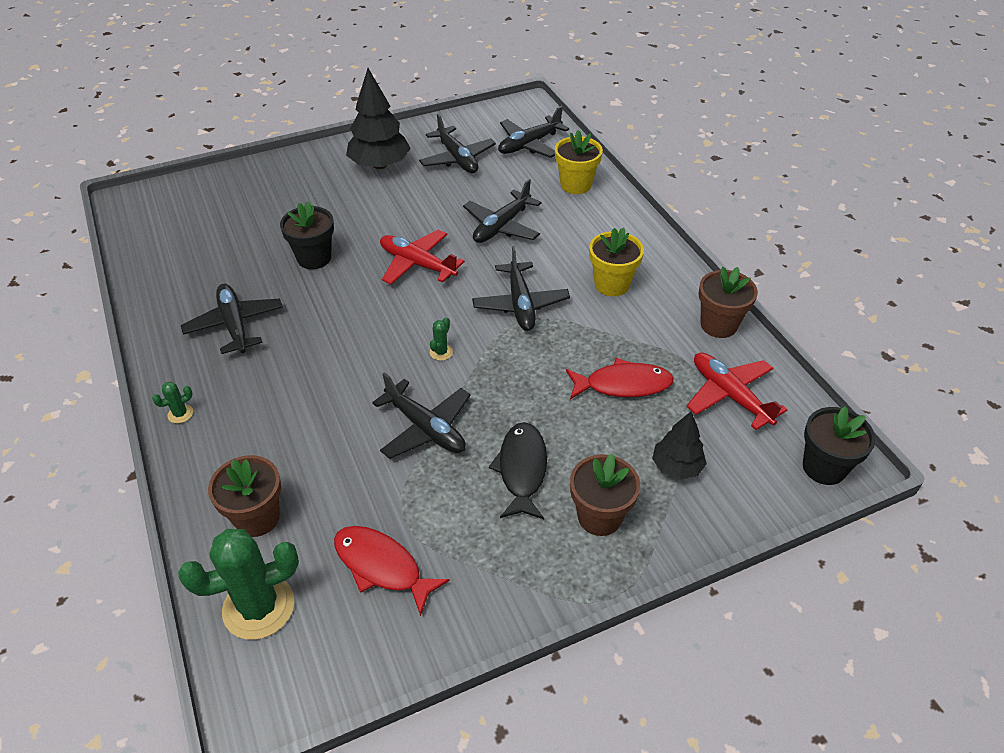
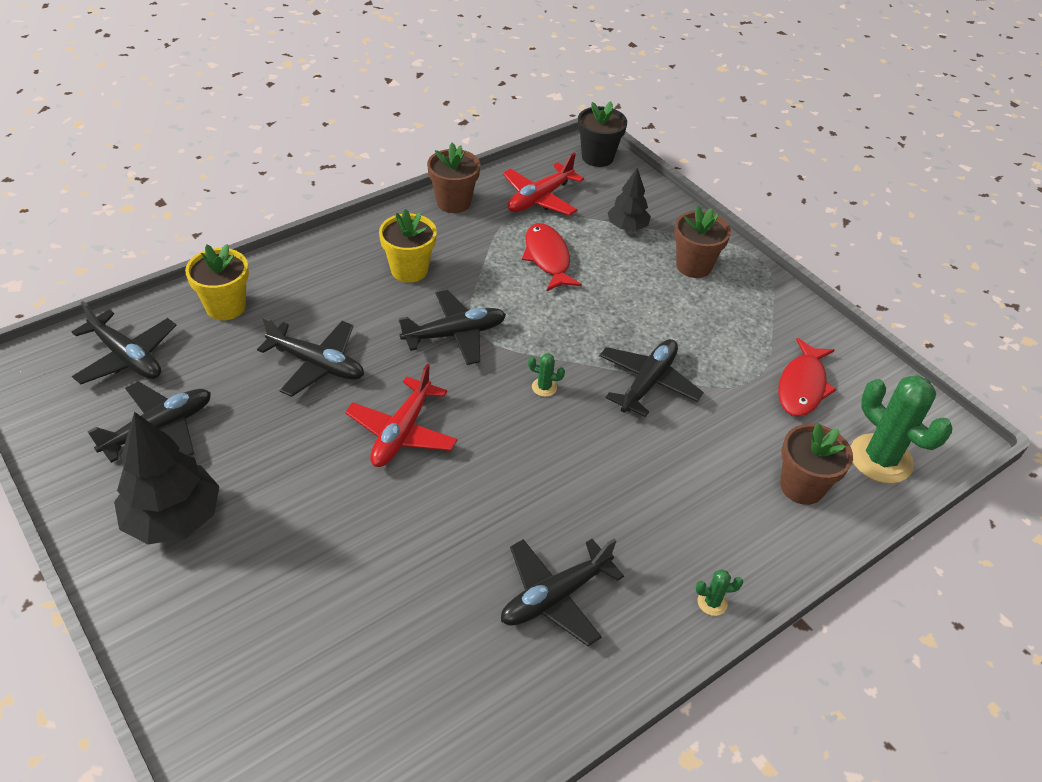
camera: 105 degrees left, 0 degrees up
green cactus [152,382,193,423] -> green cactus turned 45 degrees counterclockwise [696,569,743,616]
black flower pot [280,201,334,269] -> none
black fish [489,422,547,519] -> none

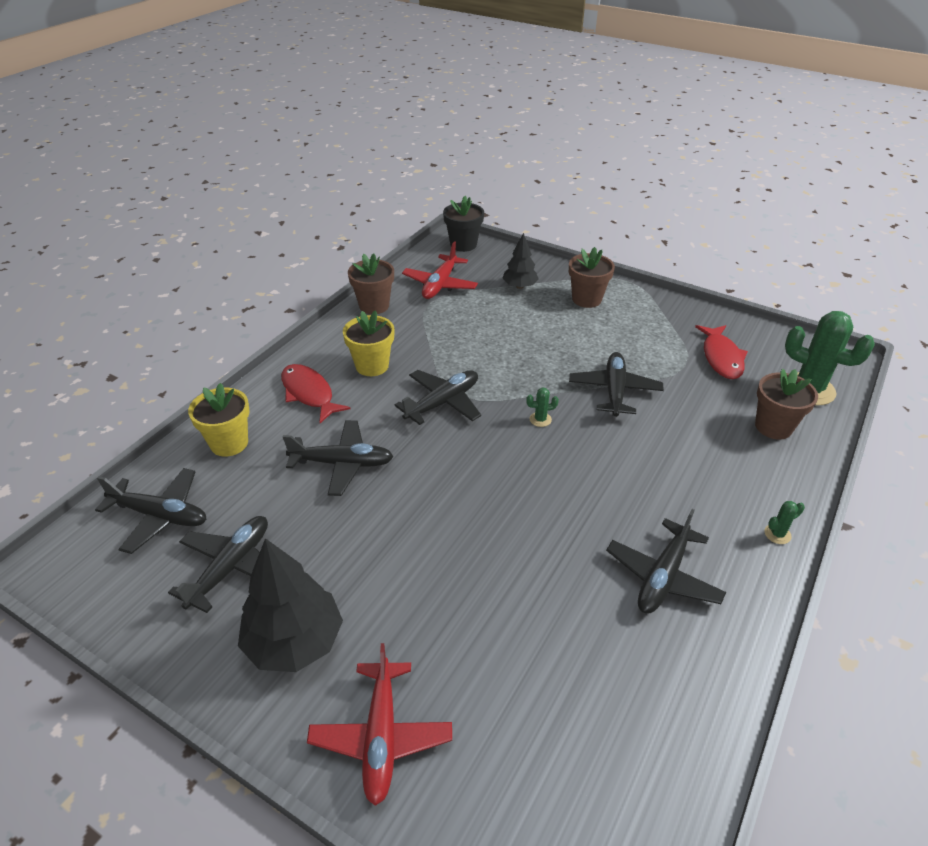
camera: 20 degrees left, 5 degrees down
red plane [345,364,458,467] -> red plane moved to [307,643,452,806]
red fish [522,223,582,291] -> red fish moved to [281,364,350,423]

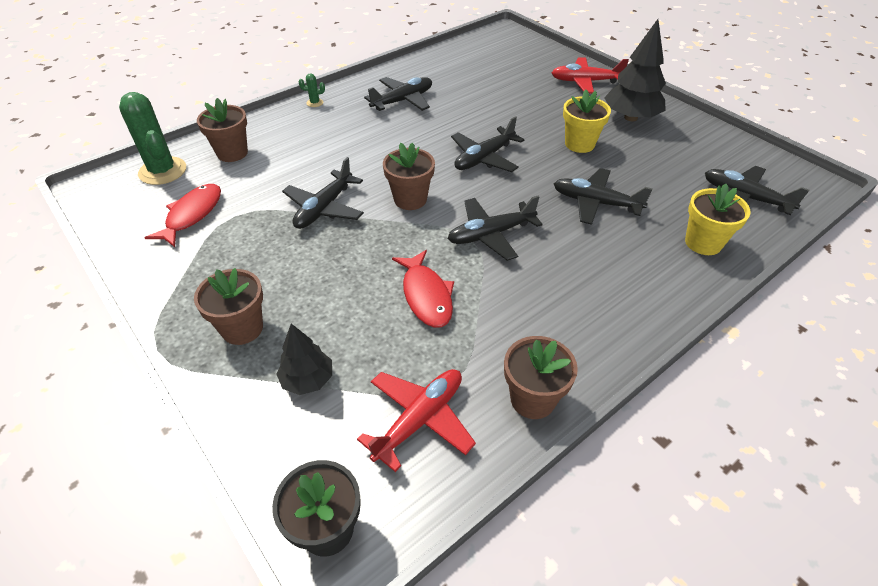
camera: 160 degrees left, 5 degrees up
black plane [168,516,268,613] -> black plane moved to [451,116,525,172]
red fish [281,364,350,423] -> red fish moved to [392,250,454,327]
red plane [307,643,452,806] -> red plane turned 105 degrees counterclockwise [551,57,629,93]
yellow flower pot [343,310,394,376] -> yellow flower pot moved to [563,90,611,153]
green cactus [526,387,559,427] -> brown flower pot [383,142,435,210]

